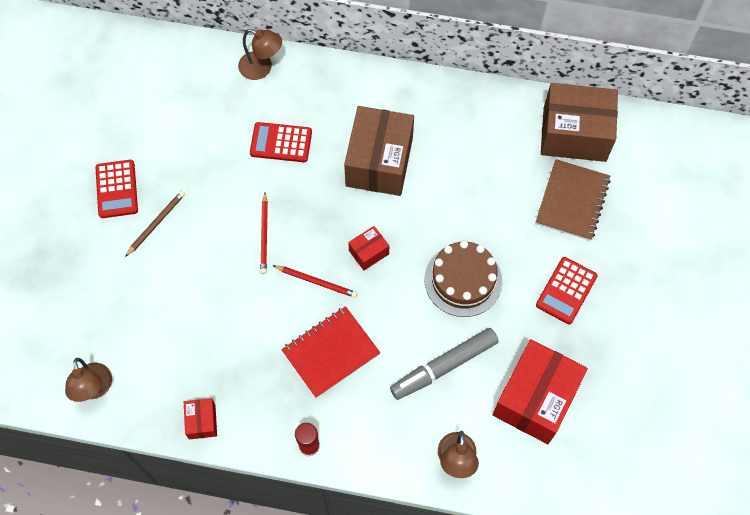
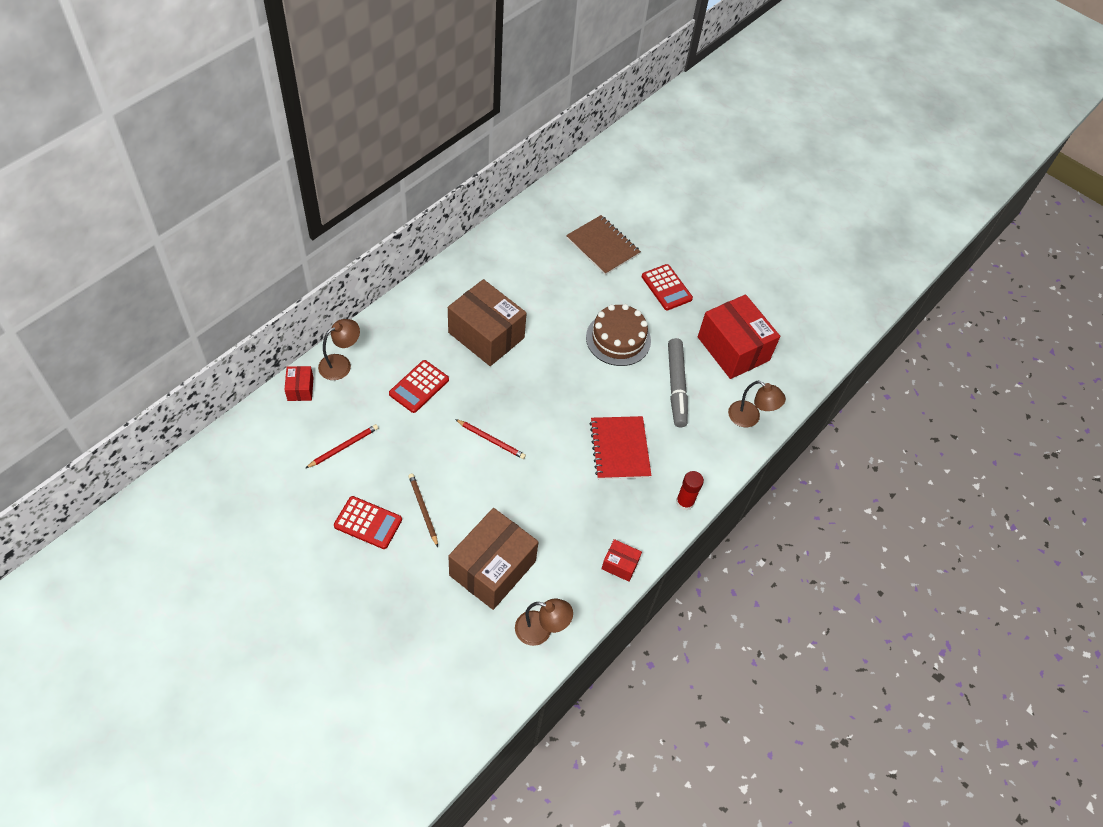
camera: 65 degrees left, 10 degrees down
red pencil [272,265,357,298] -> red pencil moved to [306,424,378,468]
red box [348,226,389,270] -> red box moved to [284,366,314,401]
brown box [541,83,618,162] -> brown box moved to [448,508,539,610]

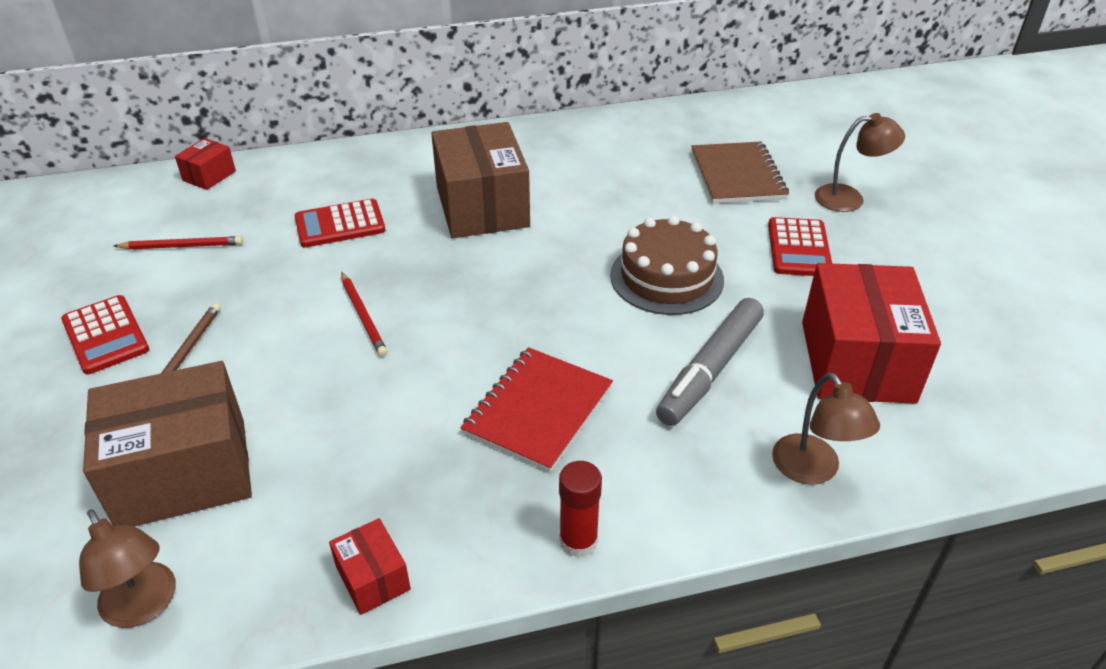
camera: 40 degrees right, 15 degrees down
brown lamp [318,319,360,380] -> brown lamp moved to [815,113,905,212]

